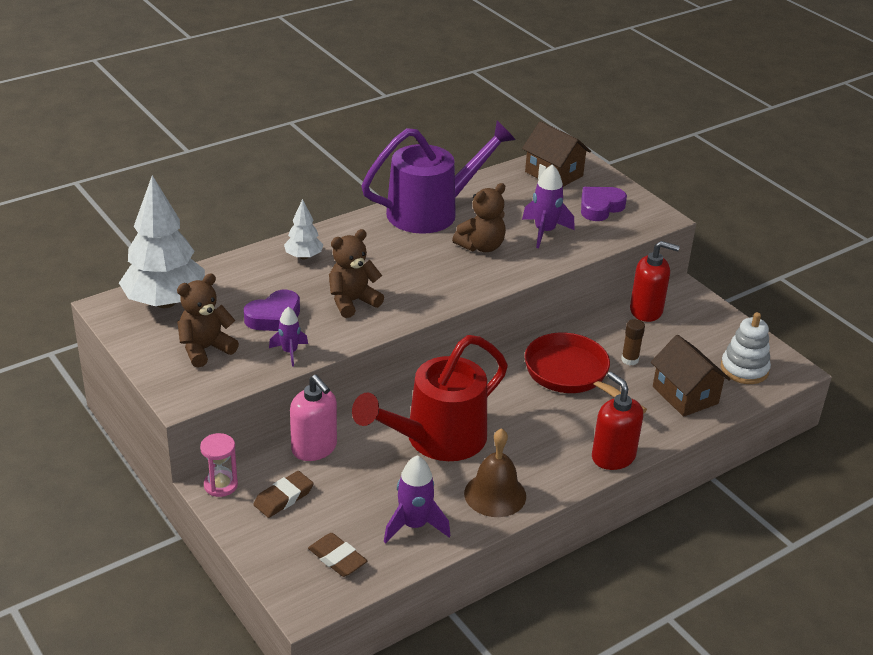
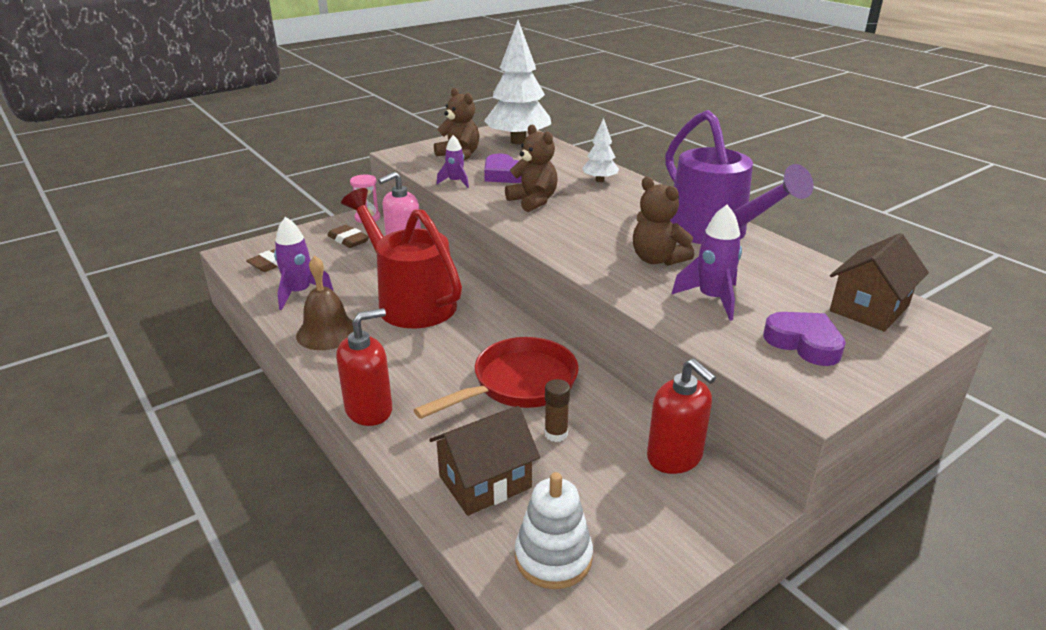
camera: 90 degrees right, 5 degrees down
red soap dispenser [630,241,680,322] -> red soap dispenser turned 45 degrees counterclockwise [647,359,716,474]

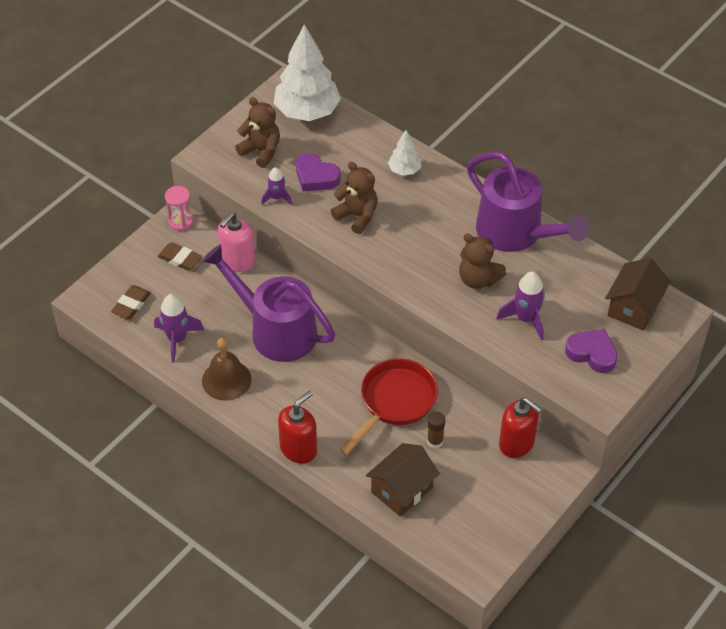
camera: 15 degrees left, 20 degrees up
red watering can [341,188,462,329] -> purple watering can [202,244,335,362]
white stacking toy [515,472,593,589] -> none

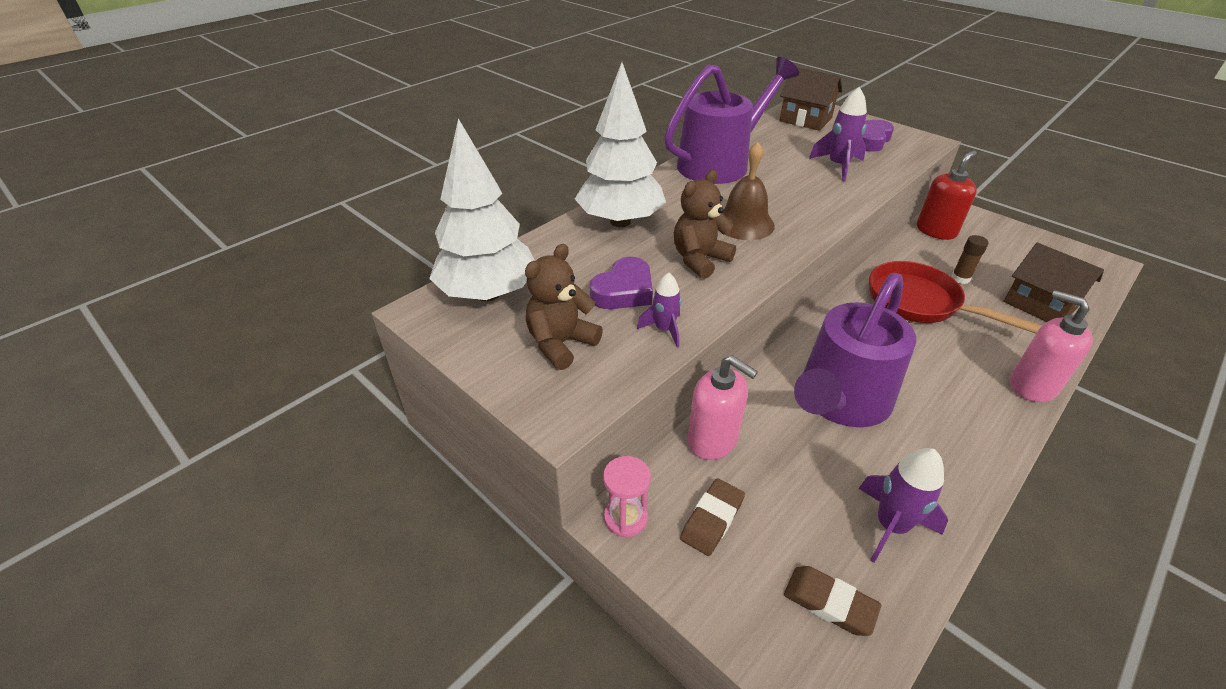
camera: 85 degrees left, 10 degrees down
brown bell [202,338,251,401] -> brown bell moved to [723,142,775,240]
red soap dispenser [278,391,317,464] -> pink soap dispenser [1010,290,1093,402]
white tree [388,130,421,176] -> white tree [575,62,666,227], size x2.05
brown teddy bear [459,234,506,289] -> none

